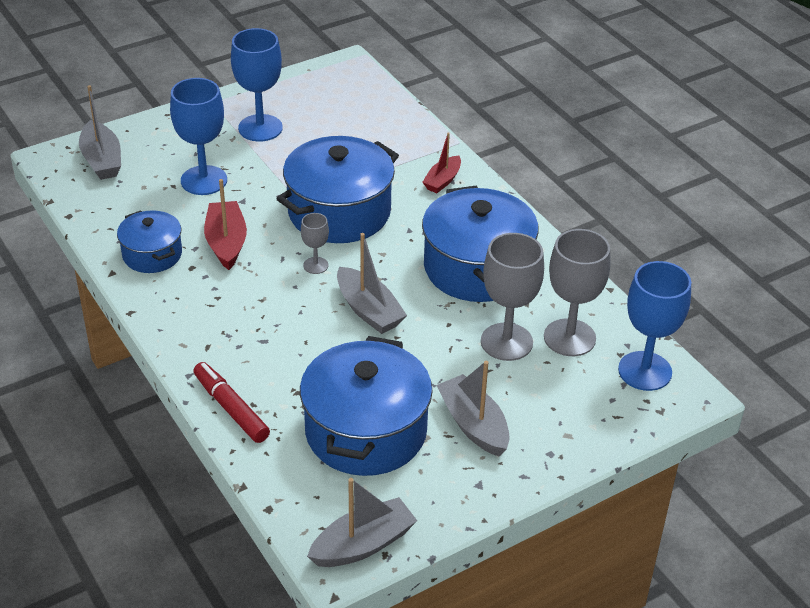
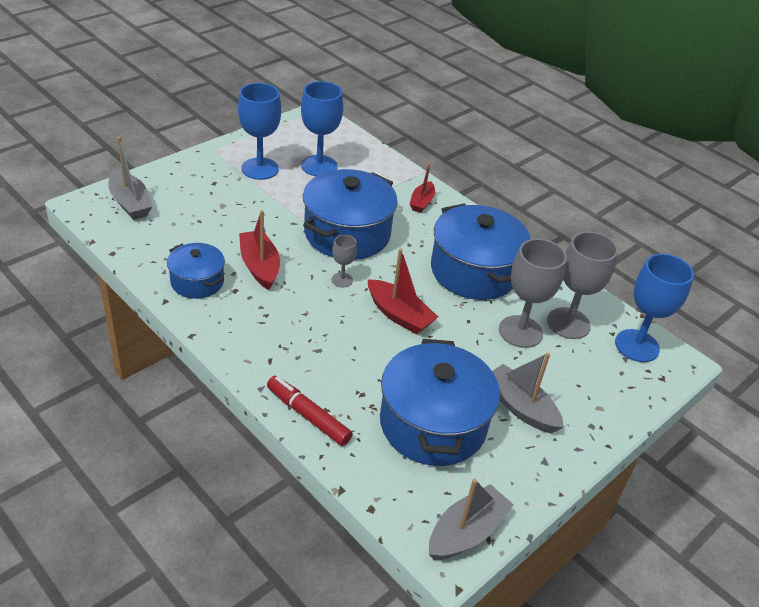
camera: 15 degrees left, 0 degrees up
blue goblet [170,78,227,195] -> blue goblet moved to [301,81,343,176]
grey boat [337,233,407,334] -> red boat [368,248,438,335]

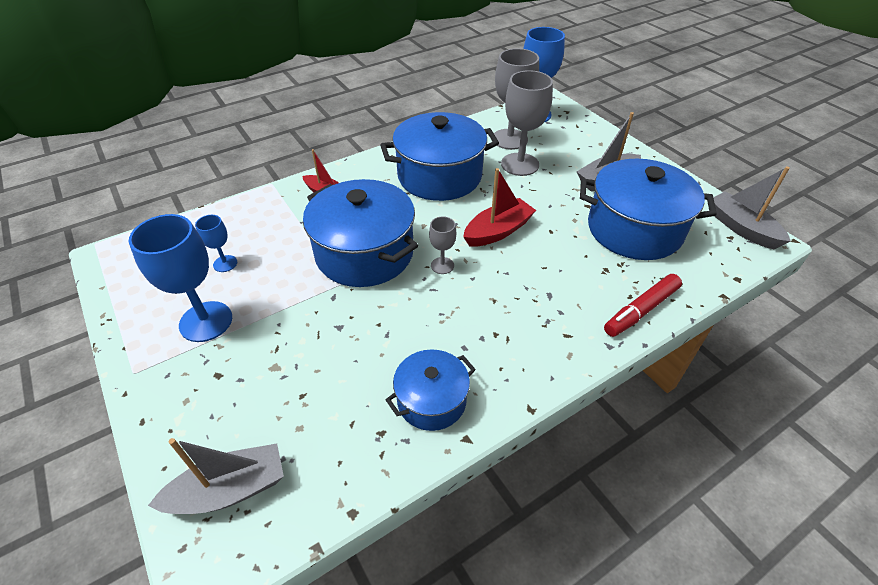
camera: 75 degrees left, 5 degrees up
red boat [239,210,280,290] -> none
blue goblet [301,81,343,176] -> blue goblet [195,215,237,272], size x0.51

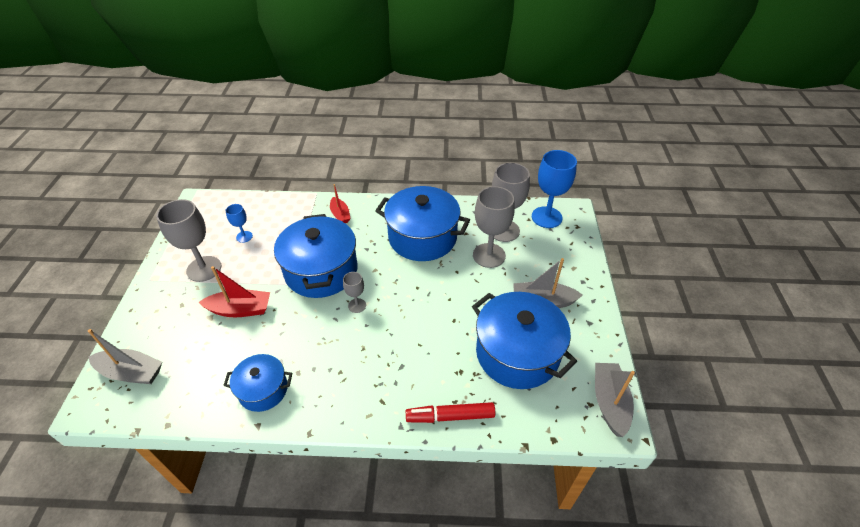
camera: 35 degrees right, 0 degrees up
blue goblet [129,214,232,342] -> grey goblet [156,199,221,282]
red boat [463,168,536,247] -> red boat moved to [199,266,270,317]

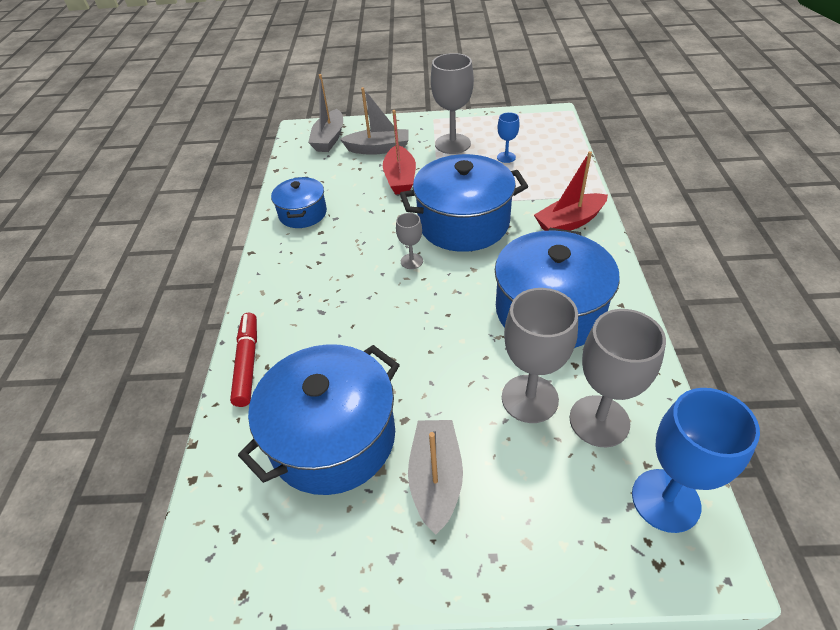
camera: 90 degrees right, 0 degrees up
red boat [330,184,351,223] -> red boat [534,151,608,231], size x1.52
grey boat [595,363,635,437] -> grey boat moved to [340,87,409,155]

